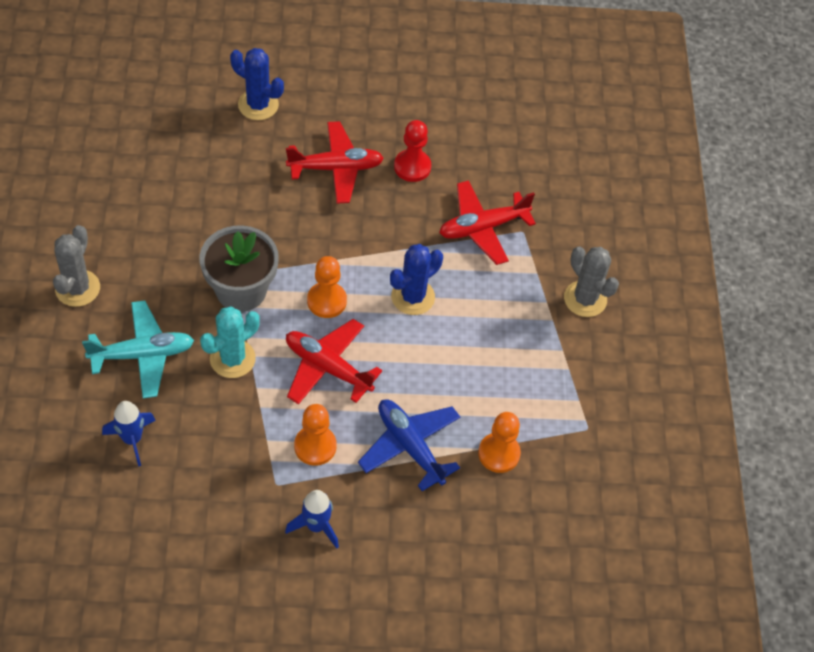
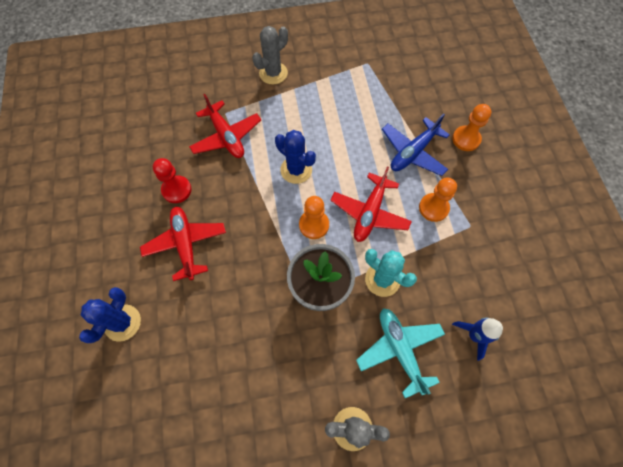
camera: 95 degrees left, 10 degrees up
blue rocket [285,490,339,549] -> none
orange pawn [478,412,521,473] -> orange pawn moved to [452,104,492,151]

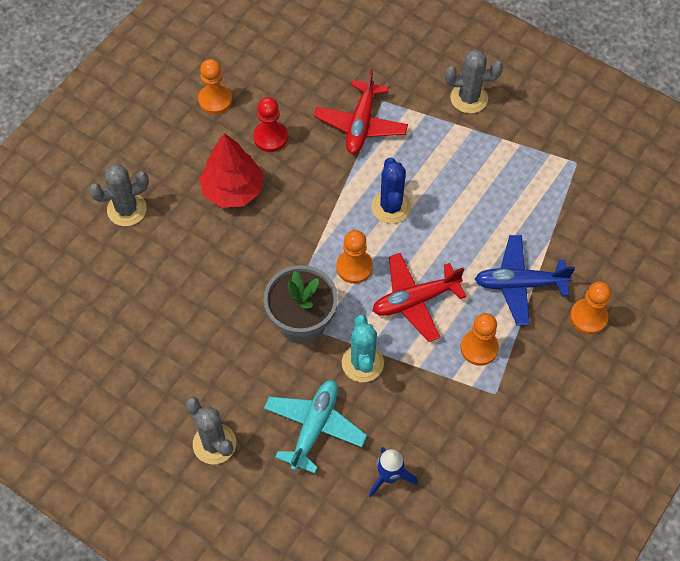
camera: 45 degrees right, 5 degrees down
blue cactus [79,287,141,343] -> grey cactus [89,164,149,226]
red plane [140,207,226,281] -> red tree [199,133,263,208]
none -> orange pawn [198,59,232,114]

